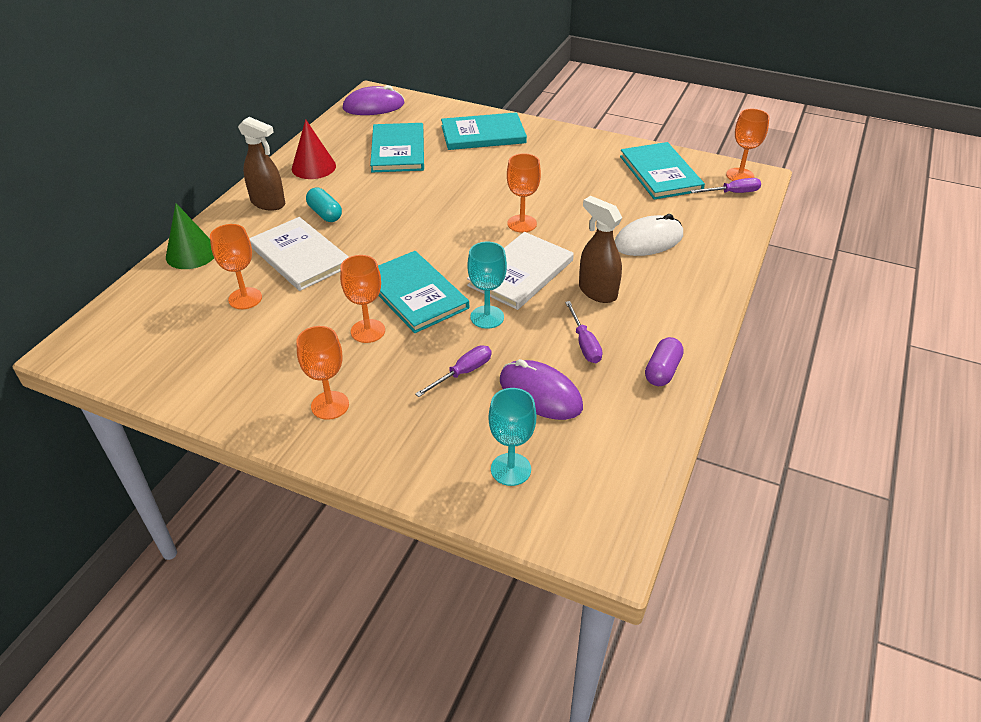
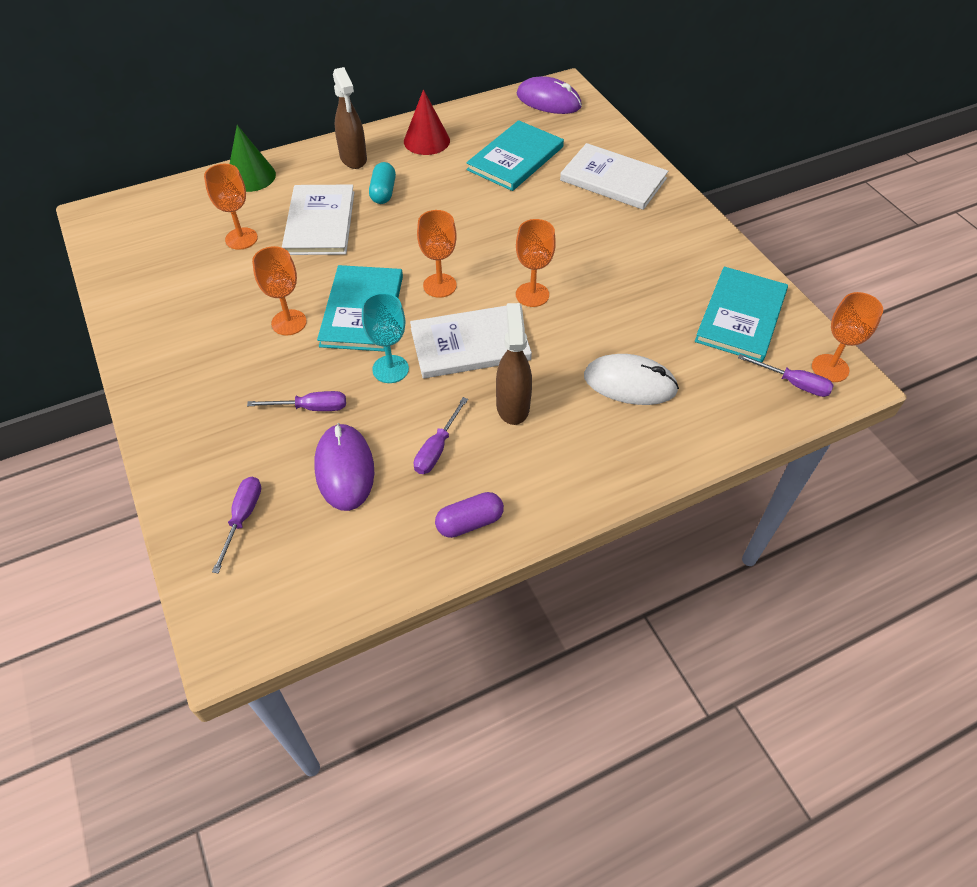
camera: 40 degrees right, 10 degrees up
orange goblet [296,326,349,420] -> orange goblet moved to [417,210,457,298]
turquoise book [441,112,527,150] -> white book [560,143,668,210]
turquoise goblet [488,388,536,486] -> purple screwdriver [212,477,261,573]

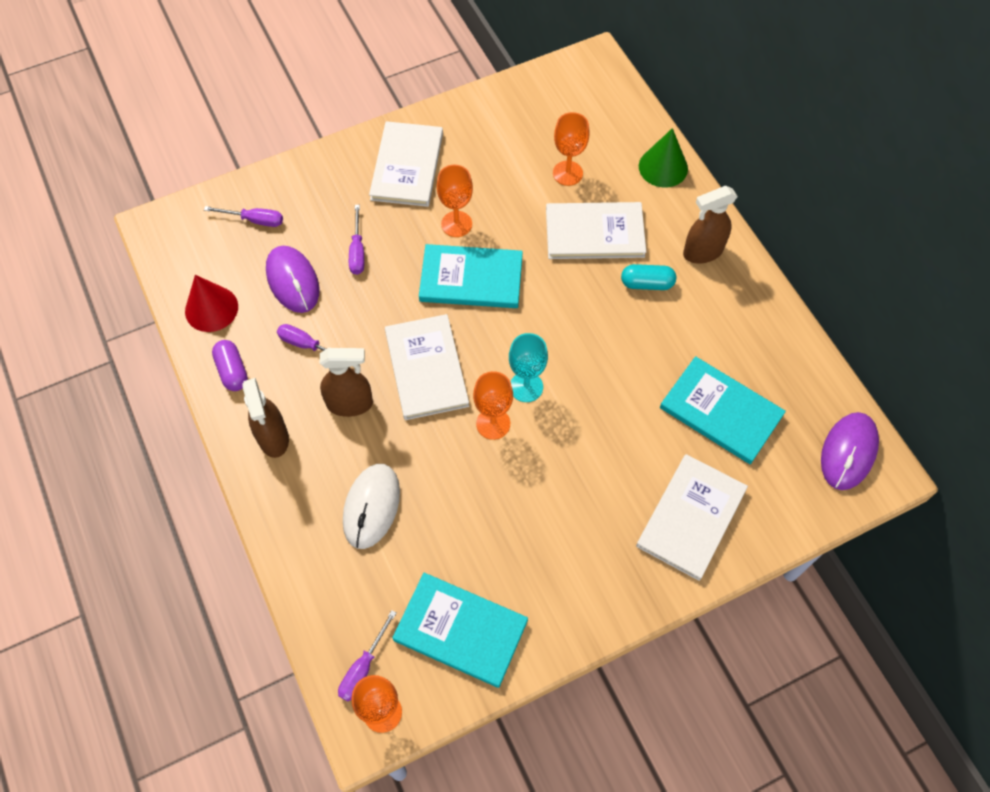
camera: 90 degrees right, 10 degrees up
purple mouse [314,423,374,511] -> purple mouse turned 75 degrees clockwise [266,246,320,313]
turquoise goblet [362,293,409,383] -> turquoise goblet moved to [509,333,548,402]
red cone [404,89,450,155] -> red cone moved to [185,275,238,332]
orange goblet [417,210,457,298] -> none
none -> brown spray bottle [243,378,289,458]
none -> white book [369,121,443,207]

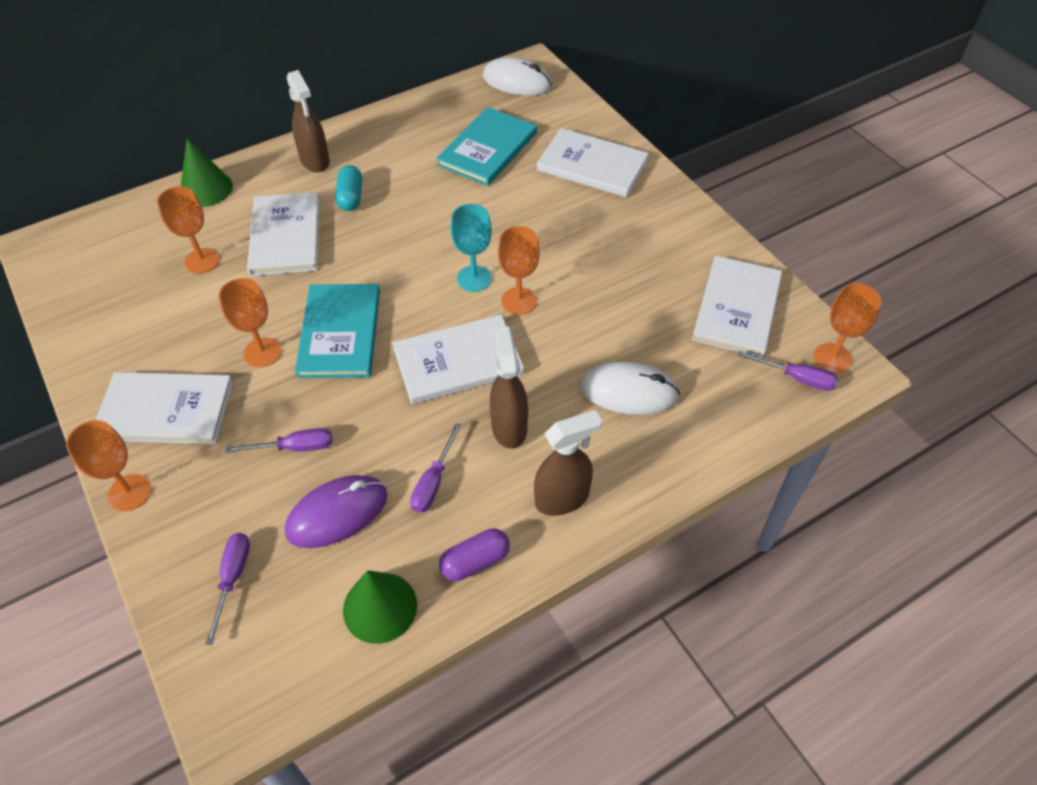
camera: 95 degrees left, 10 degrees down
red cone [185,275,238,332] -> green cone [343,570,417,644]
turquoise book [392,573,528,688] -> white book [692,256,782,358]
purple mouse [821,412,879,490] -> white mouse [483,57,552,96]
none -> orange goblet [66,420,151,511]

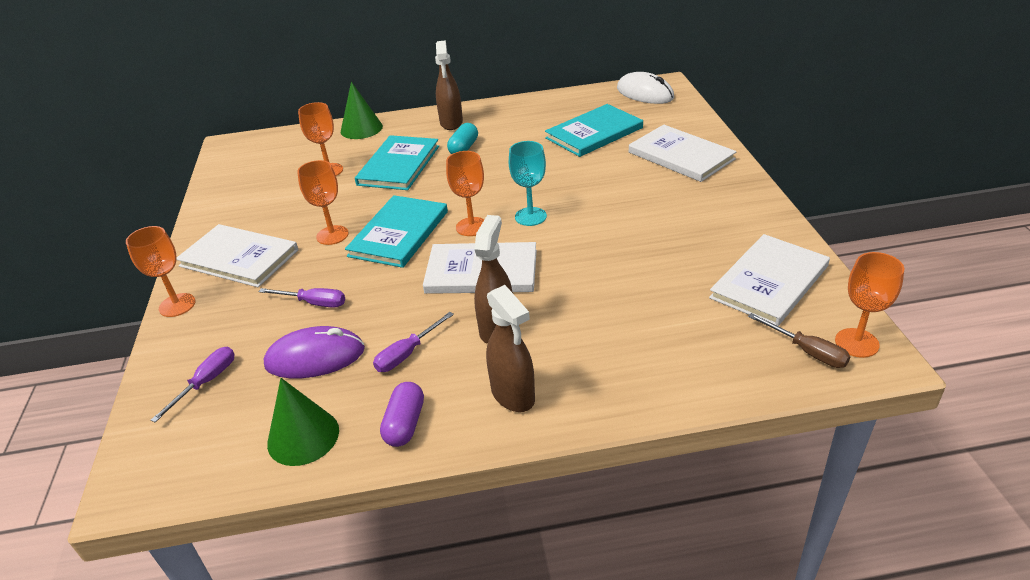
camera: 25 degrees right, 15 degrees down
white book [247,192,320,276] -> turquoise book [355,135,439,190]
purple capsule [439,528,510,581] -> purple capsule turned 75 degrees counterclockwise [380,382,424,447]
orange goblet [498,226,540,315] -> orange goblet moved to [446,151,485,236]
brown spray bottle [534,410,602,516] -> brown spray bottle turned 60 degrees clockwise [486,285,535,412]
white mouse [580,362,680,415] -> none
purple screwdriver [738,351,838,391] -> brown screwdriver [748,313,850,368]

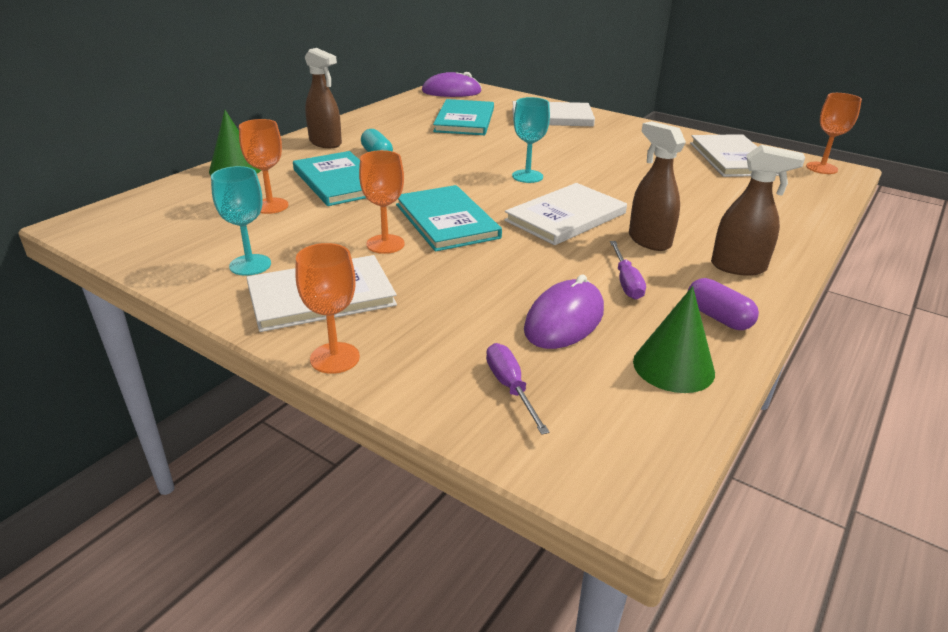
camera: 50 degrees left, 5 degrees down
purple screwdriver [258,288,345,308] -> none
orange goblet [446,151,485,236] -> none
white mouse [617,72,674,104] -> purple mouse [422,72,482,97]
brown screwdriver [748,313,850,368] -> none
none -> turquoise goblet [211,166,271,276]

